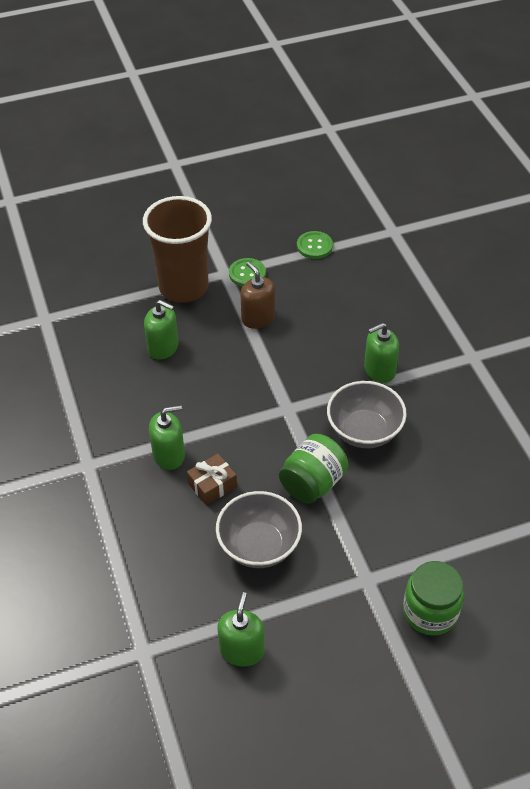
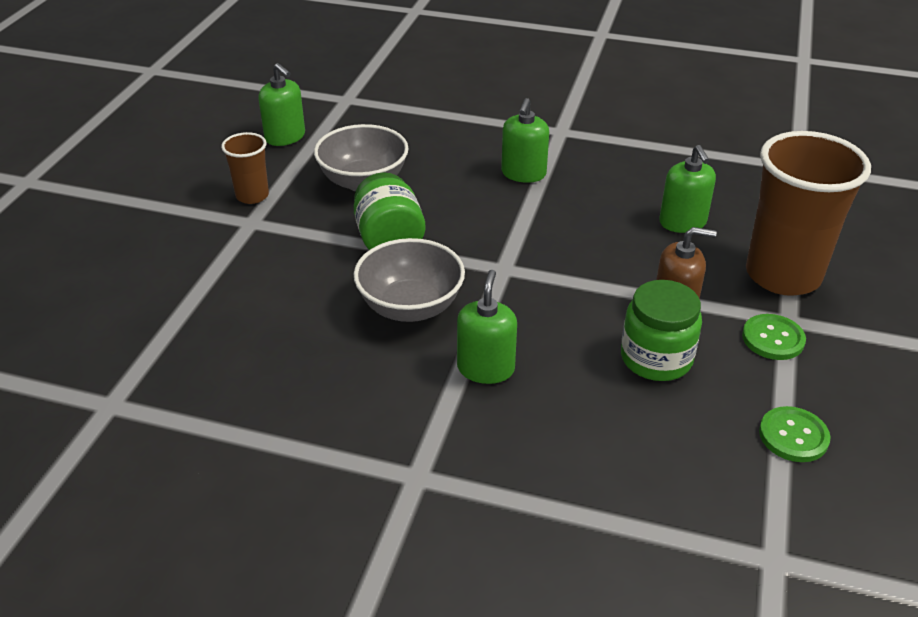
camera: 125 degrees right, 10 degrees down
green soap dispenser [144,300,179,360] -> green soap dispenser turned 75 degrees counterclockwise [659,145,716,233]
brown gift [187,454,237,505] -> none
green jar [403,561,464,636] -> green jar moved to [621,280,702,381]
none -> brown cup [221,132,269,204]

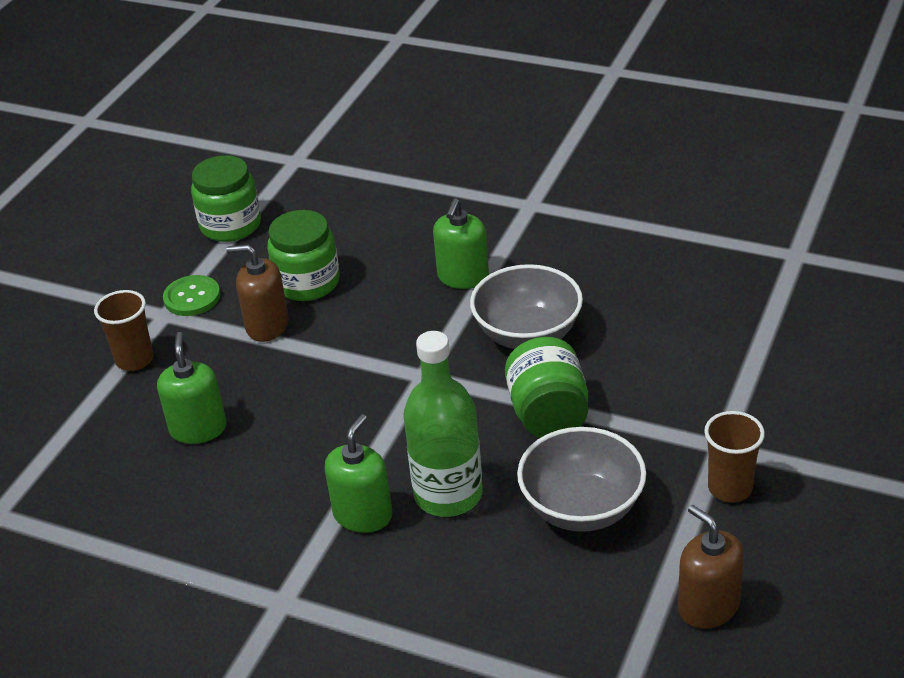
camera: 170 degrees left, 0 degrees up
green soap dispenser [258,63,305,146] -> brown soap dispenser [678,505,744,629]
brown cup [746,131,871,296] -> brown cup [94,290,154,371], size x0.49
green button [759,406,831,462] -> green jar [191,155,261,242]
none -> green bottle [403,331,483,517]

